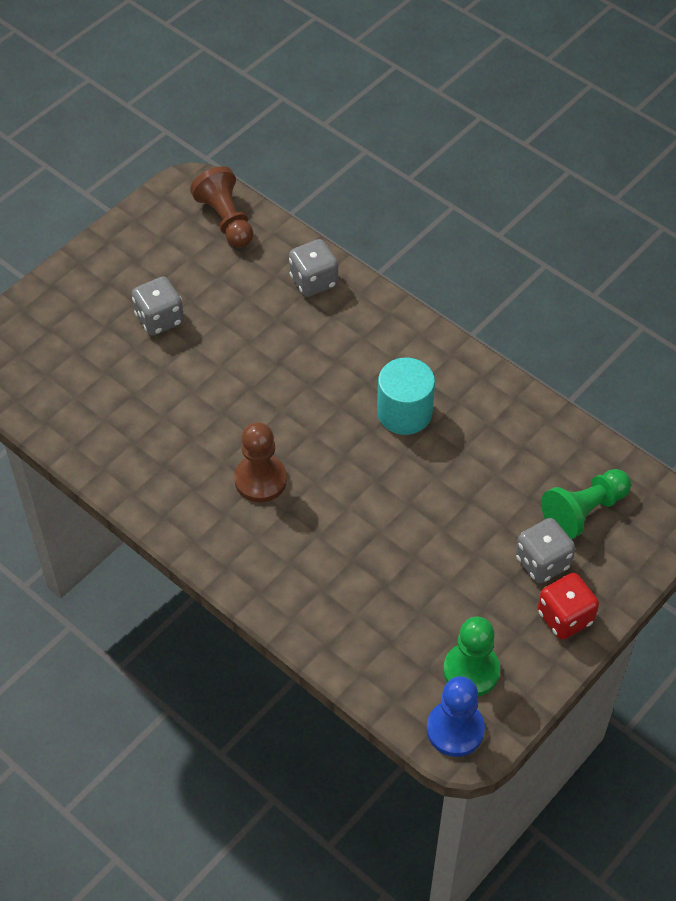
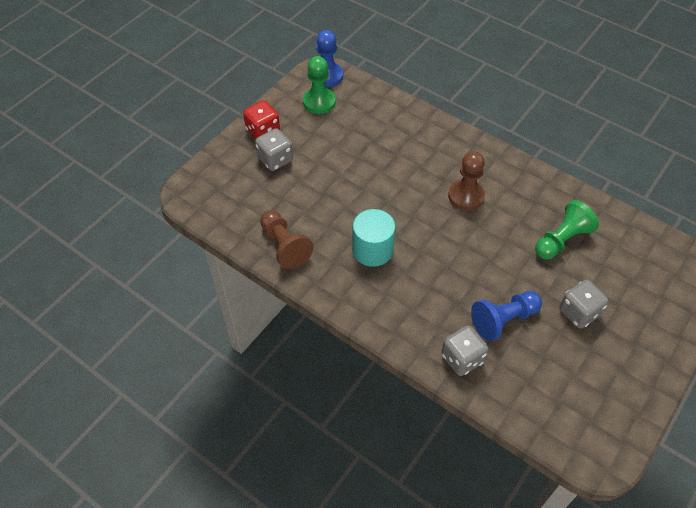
camera: 175 degrees right, 0 degrees up
brown pawn [190,166,254,248] -> brown pawn moved to [260,210,314,269]
green pawn [541,469,631,539] -> green pawn moved to [535,200,599,259]
none -> blue pawn [471,291,542,341]

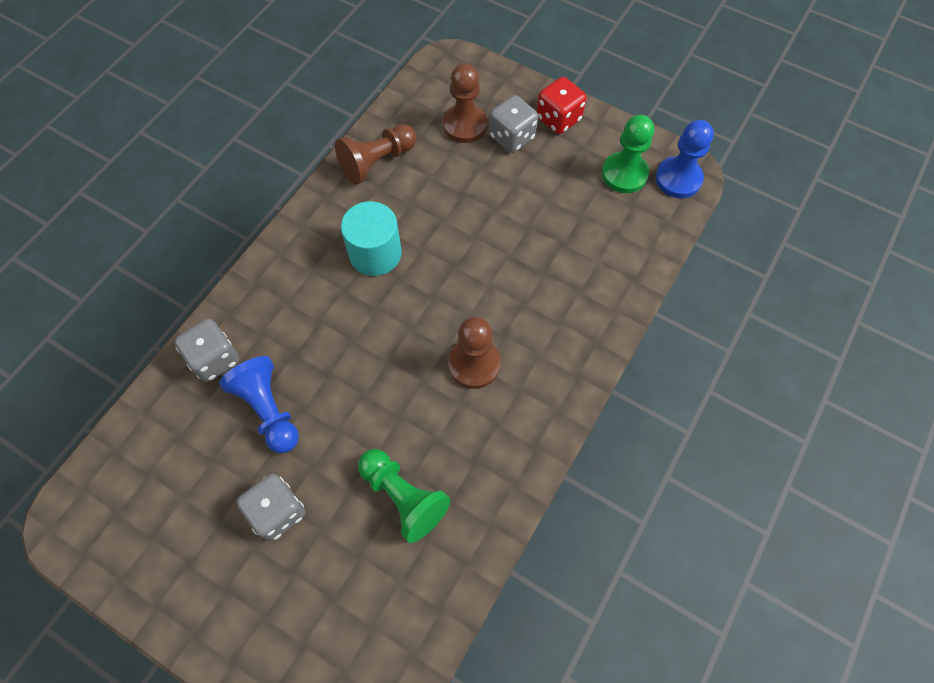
camera: 85 degrees right, 10 degrees up
none -> brown pawn [443,63,487,143]

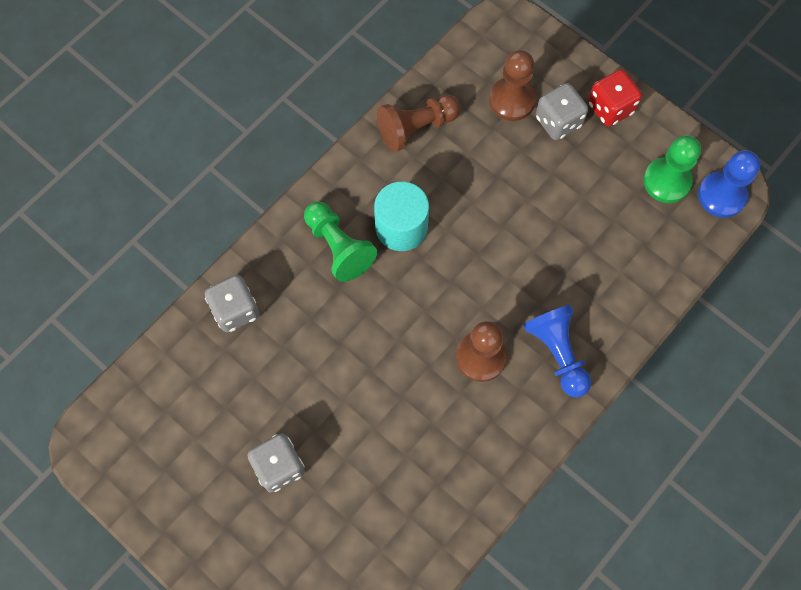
camera: 10 degrees right, 5 degrees up
blue pawn [219,356,299,453] -> blue pawn moved to [523,305,591,398]
green pawn [358,449,450,543] -> green pawn moved to [304,201,377,282]

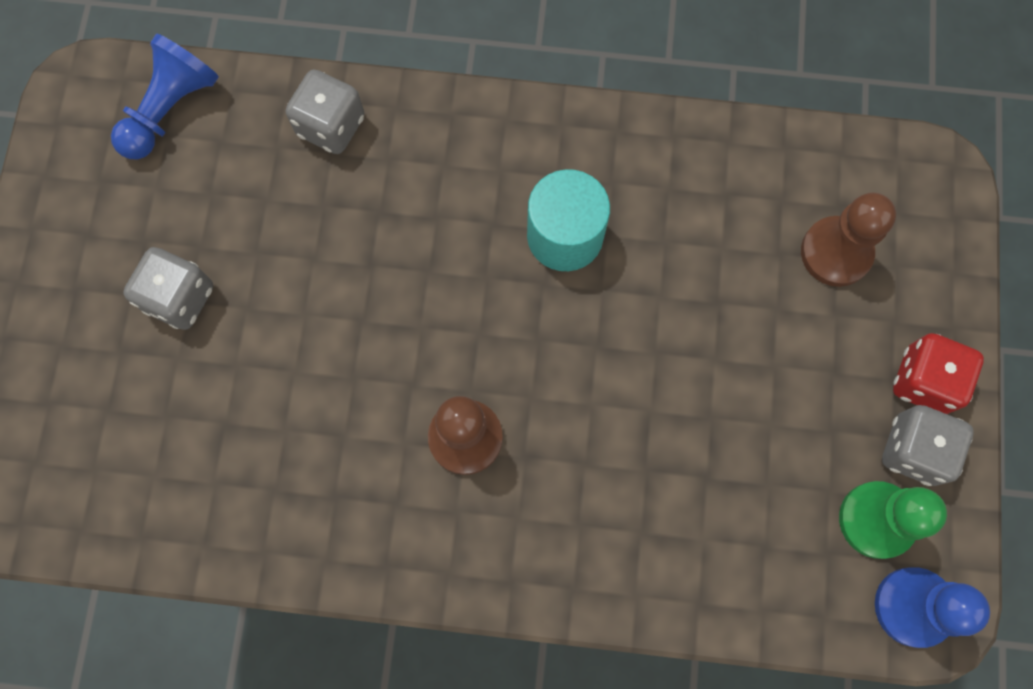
camera: 55 degrees right, 5 degrees up
green pawn [304,201,377,282] -> none
brown pawn [377,94,461,152] -> none
blue pawn [523,305,591,398] -> blue pawn moved to [111,34,219,160]
grey dice [536,83,588,140] -> grey dice moved to [882,405,973,486]

